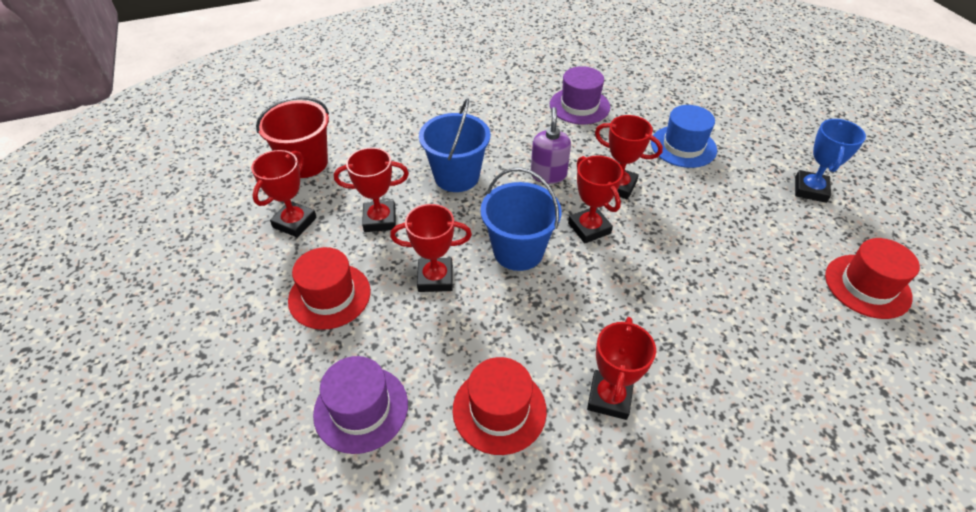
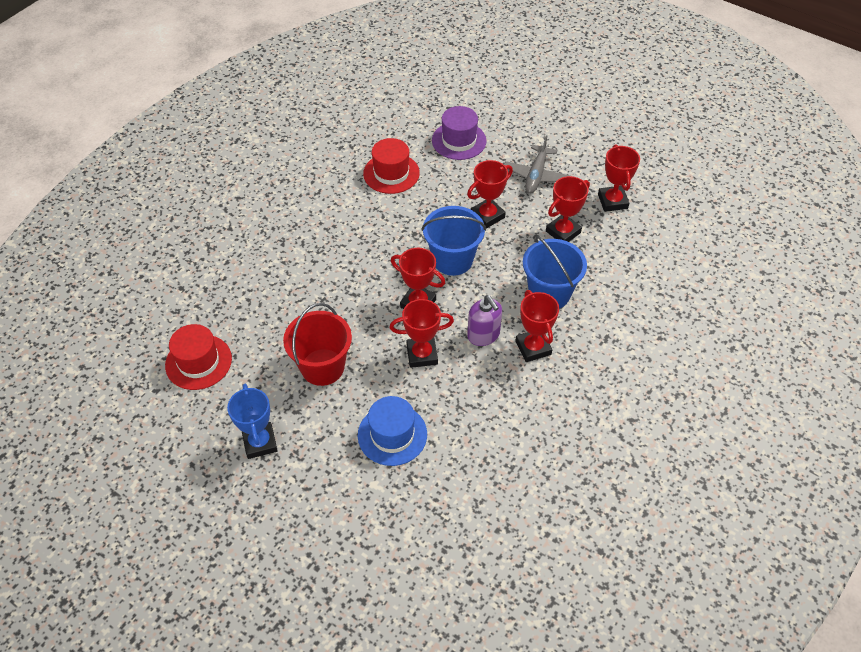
camera: 145 degrees right, 5 degrees up
red bucket [256,96,329,178] -> red bucket moved to [283,303,352,386]
red hat [288,247,371,330] -> grey plane [504,135,570,194]
purple hat [550,66,610,124] -> none
red trophy [587,317,656,420] -> red trophy moved to [515,290,559,362]

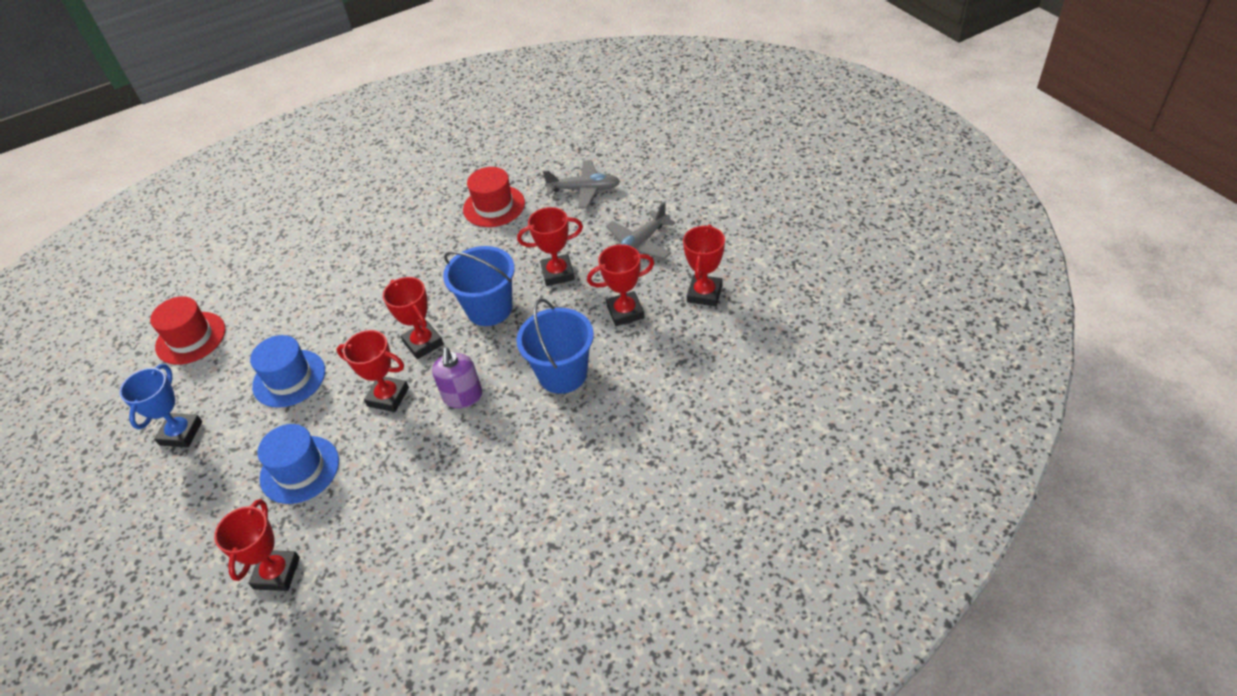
camera: 30 degrees right, 5 degrees down
red bucket [283,303,352,386] -> blue hat [250,335,325,408]
purple hat [432,106,487,160] -> grey plane [543,160,620,209]
red trophy [515,290,559,362] -> red trophy moved to [214,499,300,591]

